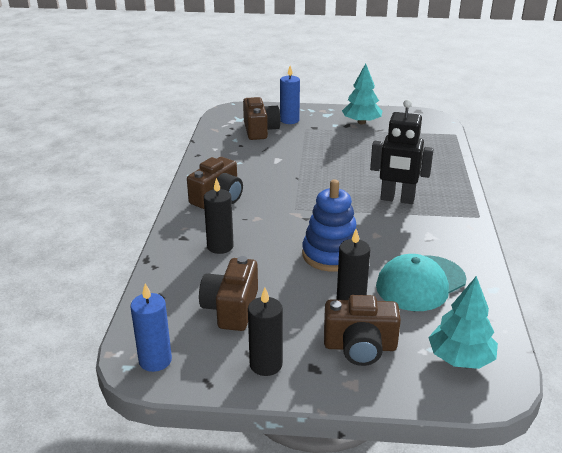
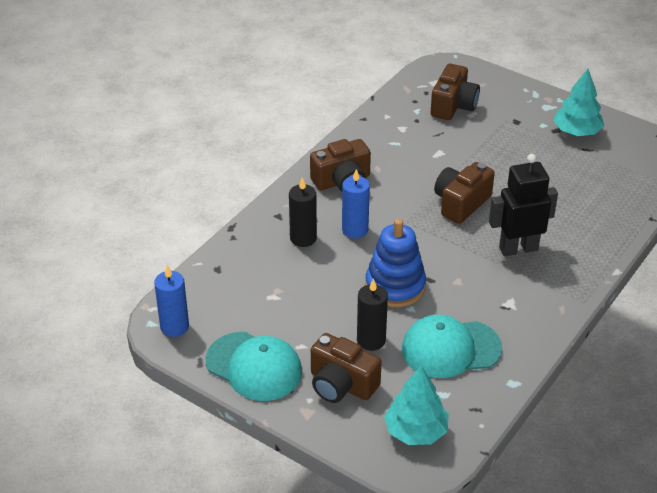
camera: 30 degrees right, 10 degrees up
brown camera [199,256,258,331] -> brown camera moved to [434,162,495,224]
black candle [248,288,283,376] -> turquoise cap [206,332,302,401]
blue candle [280,66,300,124] -> blue candle moved to [342,169,370,238]
black robot [370,99,434,204] -> black robot turned 120 degrees clockwise [489,154,558,256]

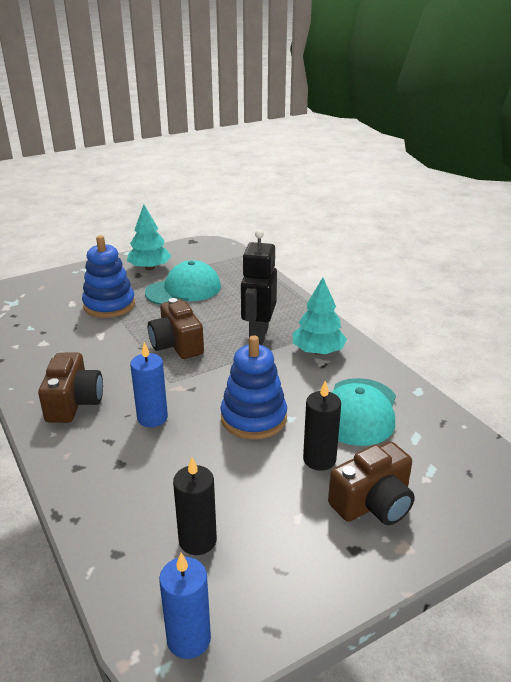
camera: 65 degrees left, 10 degrees down
turquoise cap [206,332,302,401] -> turquoise cap moved to [145,260,221,305]
black candle [289,177,317,247] -> black candle moved to [173,457,217,555]
turquoise tree [384,366,449,445] -> turquoise tree moved to [293,278,347,355]
brown camera [431,63,480,120] -> none
none -> blue stacking toy [82,235,135,318]

